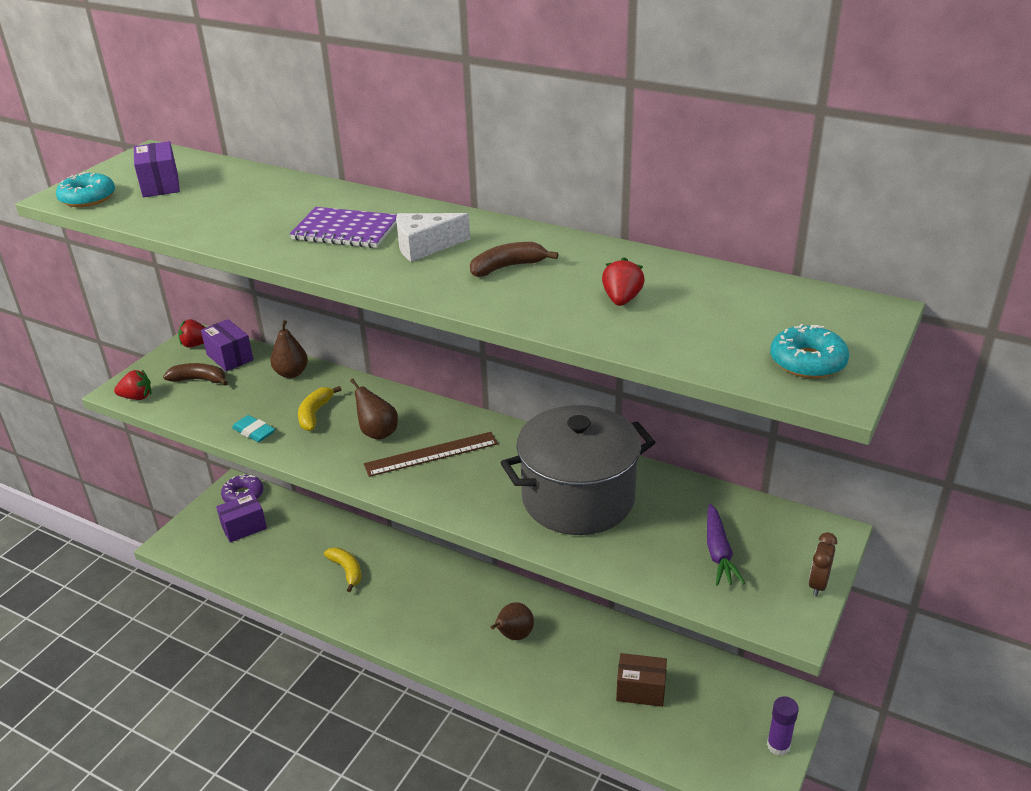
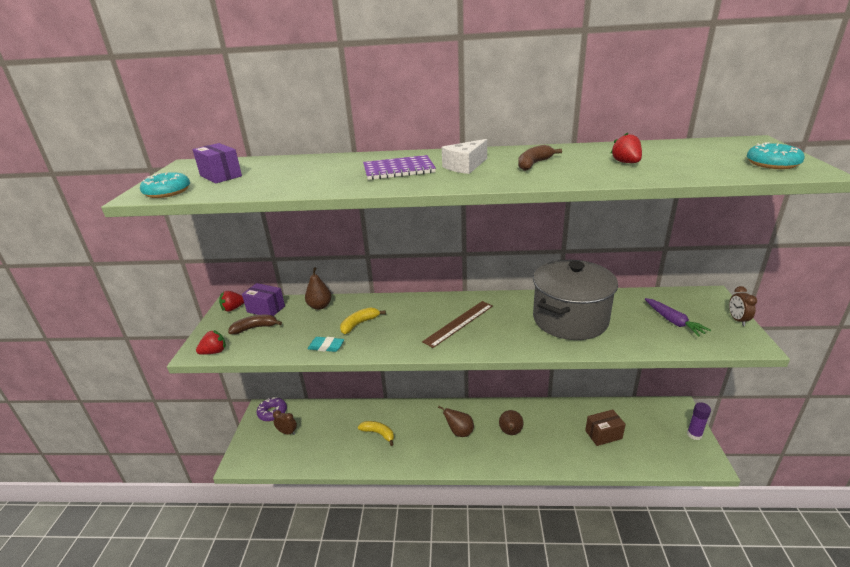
camera: 25 degrees left, 5 degrees down
purple box [216,493,267,543] -> brown clock [273,410,297,435]
yellow banana [298,386,341,431] -> yellow banana turned 60 degrees clockwise [340,307,386,334]
brown pear [350,379,398,440] -> brown pear moved to [438,406,474,437]

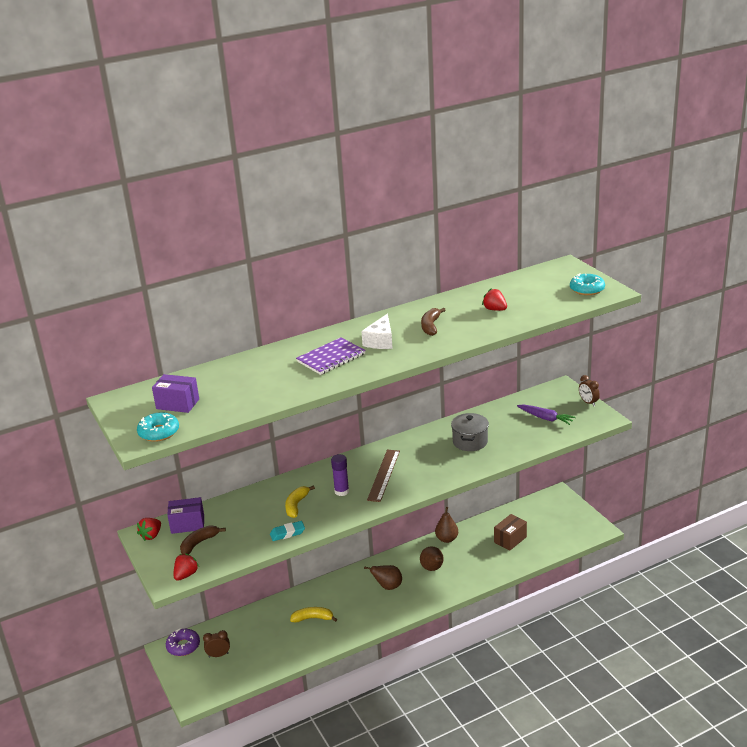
camera: 30 degrees left, 0 degrees up
brown pear [305,267,331,310] -> brown pear moved to [435,507,458,543]
grey pot [533,260,618,340] -> grey pot [451,413,489,451], size x0.53
purple glue stick [687,402,711,440] -> purple glue stick moved to [331,454,349,496]

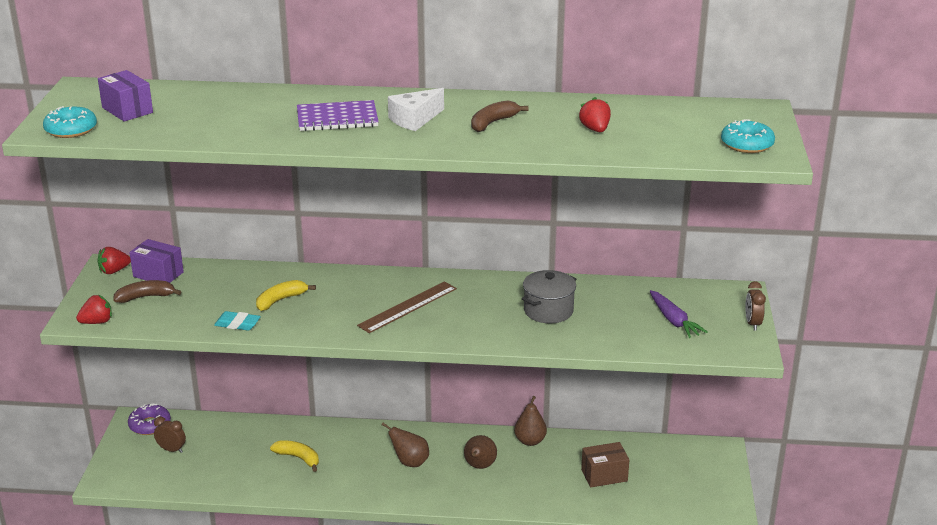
camera: 30 degrees right, 0 degrees up
purple glue stick [331,454,349,496] -> none

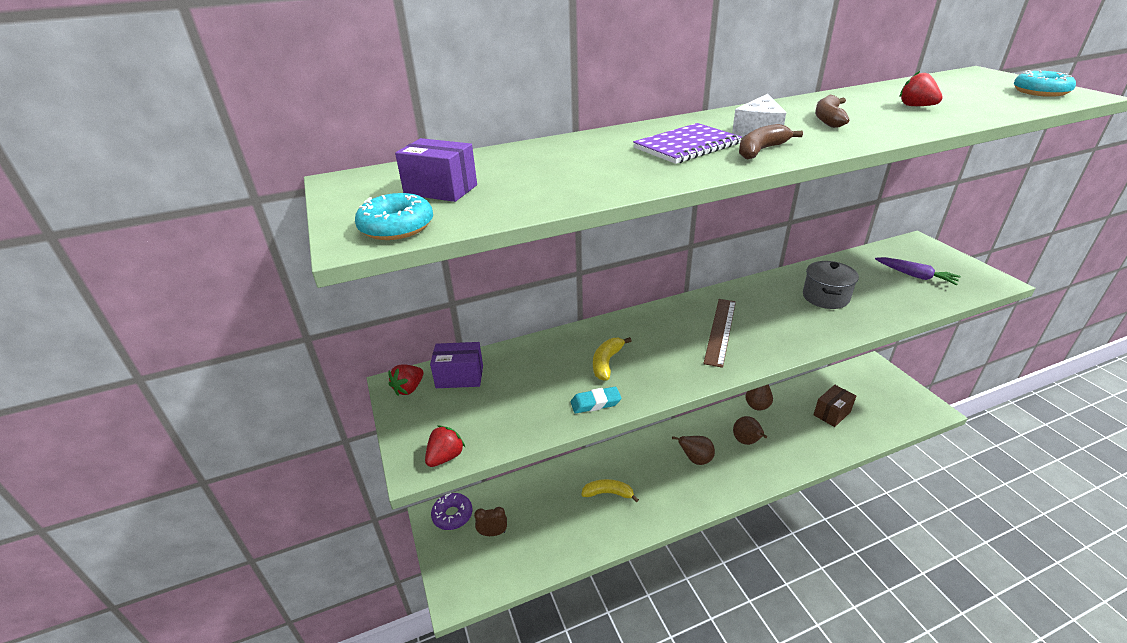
camera: 25 degrees left, 5 degrees up
brown banana [113,280,181,303] -> brown banana moved to [739,124,803,159]
brown clock [745,281,766,331] -> none

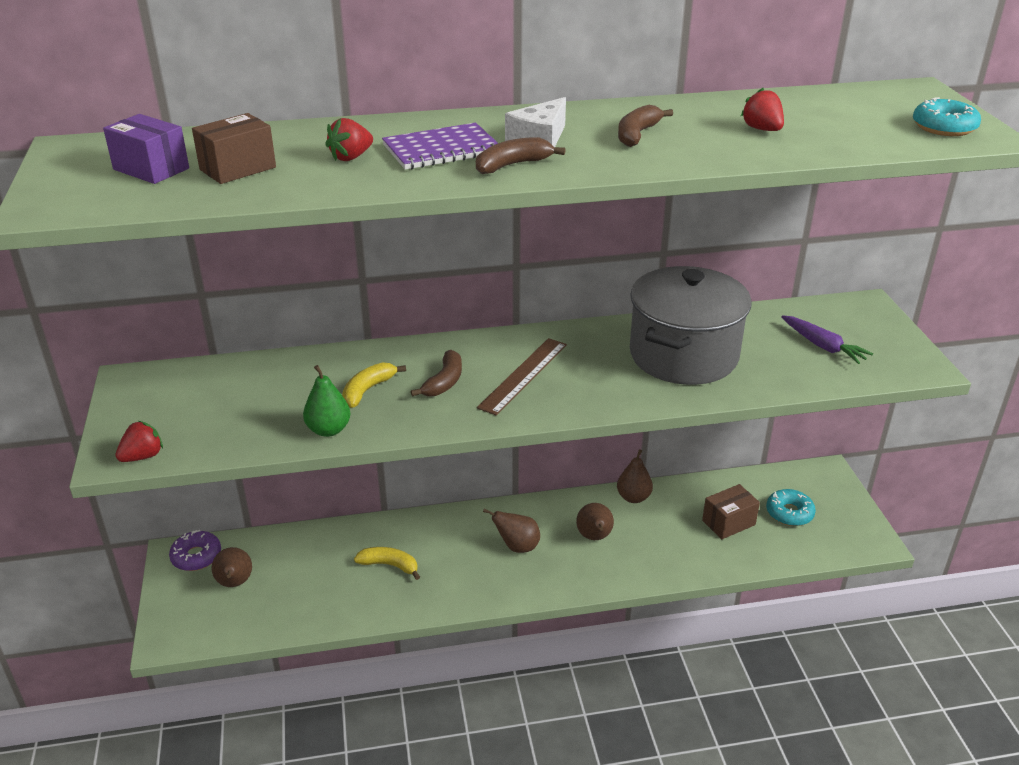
camera: 10 degrees right, 0 degrees up
turquoise donut [355,193,433,240] -> turquoise donut moved to [766,489,816,526]
red strawberry [388,364,424,396] -> red strawberry moved to [325,118,373,161]
purple box [430,342,483,388] -> none
brown clock [474,507,507,536] -> brown pear [212,547,252,587]
turquoise eraser [571,387,621,413] -> green pear [303,365,351,437]
grey pot [803,261,859,309] -> grey pot [630,266,751,385], size x1.88
none -> brown box [192,113,276,184]
none -> brown banana [411,350,462,397]

